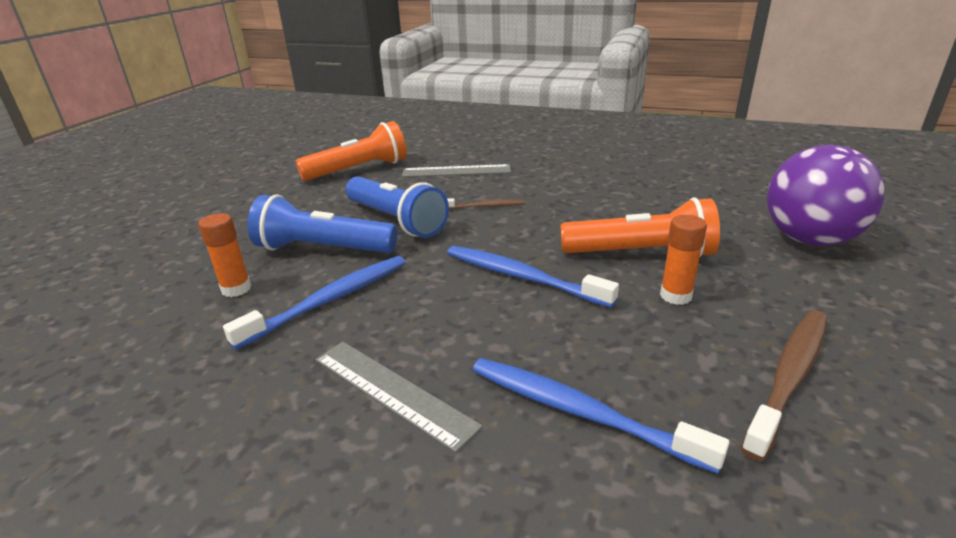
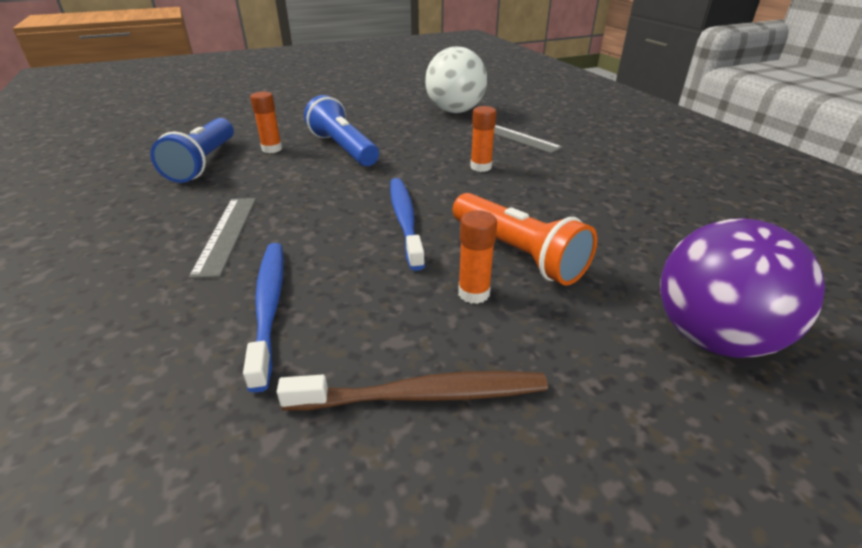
camera: 45 degrees right, 5 degrees up
blue toothbrush [223,256,405,350] -> none
orange flashlight [295,121,407,181] -> white ball [425,47,487,113]
blue flashlight [346,176,449,238] -> blue flashlight moved to [150,118,234,183]
brown toothbrush [448,198,525,209] -> orange glue stick [470,106,497,172]

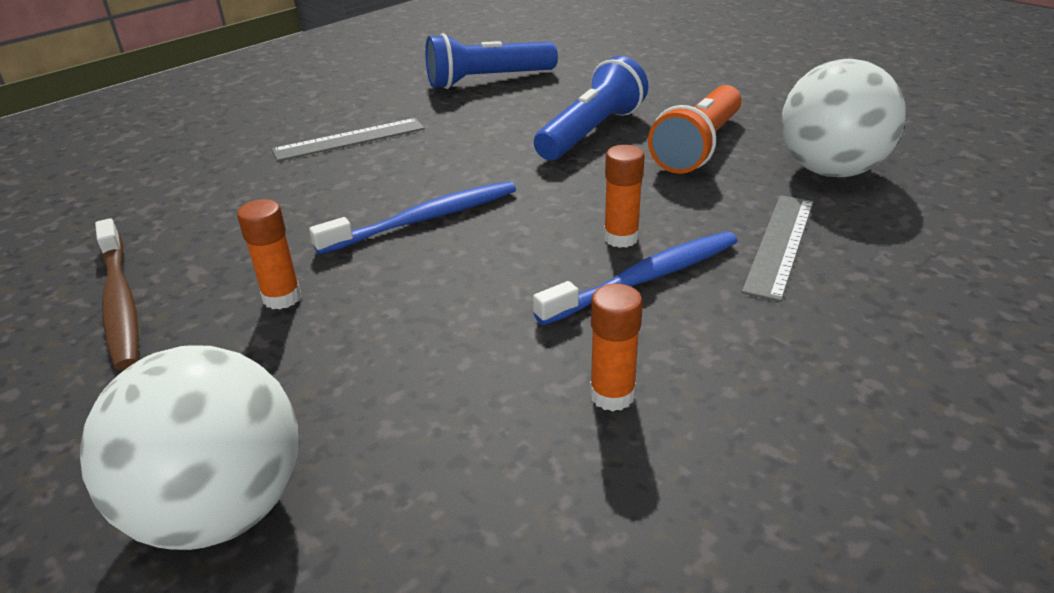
camera: 70 degrees right, 0 degrees up
blue toothbrush [243,243,284,393] -> blue toothbrush moved to [533,231,738,325]
orange glue stick [250,92,282,153] -> orange glue stick moved to [590,284,643,411]
orange flashlight [453,193,597,286] -> orange flashlight moved to [648,85,742,174]
purple ball [660,218,825,358] -> white ball [80,346,298,550]

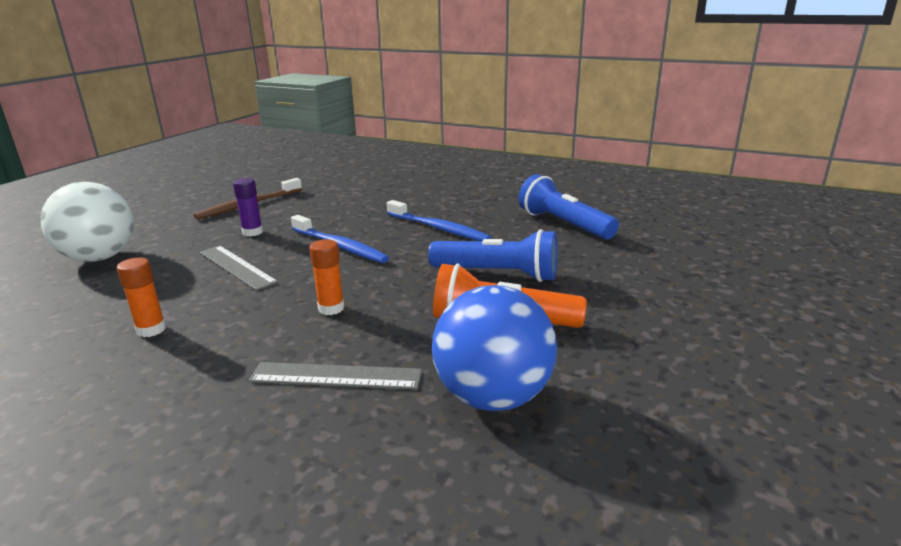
camera: 70 degrees right, 10 degrees down
orange glue stick [237,199,301,309] -> purple glue stick [233,178,263,237]
grey ruler [272,118,425,161] -> grey ruler moved to [200,246,278,291]
blue toothbrush [533,231,738,325] -> blue toothbrush moved to [387,200,492,241]
white ball [781,59,906,177] -> blue ball [432,285,557,411]

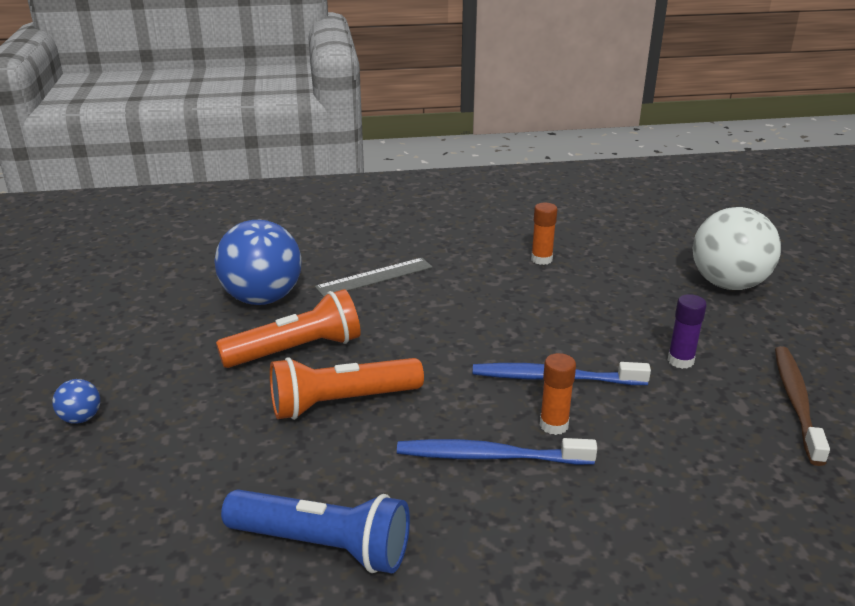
camera: 145 degrees right, 5 degrees up
grey ruler [200,246,278,291] -> none
orange glue stick [309,239,345,315] -> orange glue stick moved to [540,353,576,435]
blue flashlight [428,229,557,282] -> orange flashlight [270,357,424,420]
none -> blue ball [52,379,100,424]

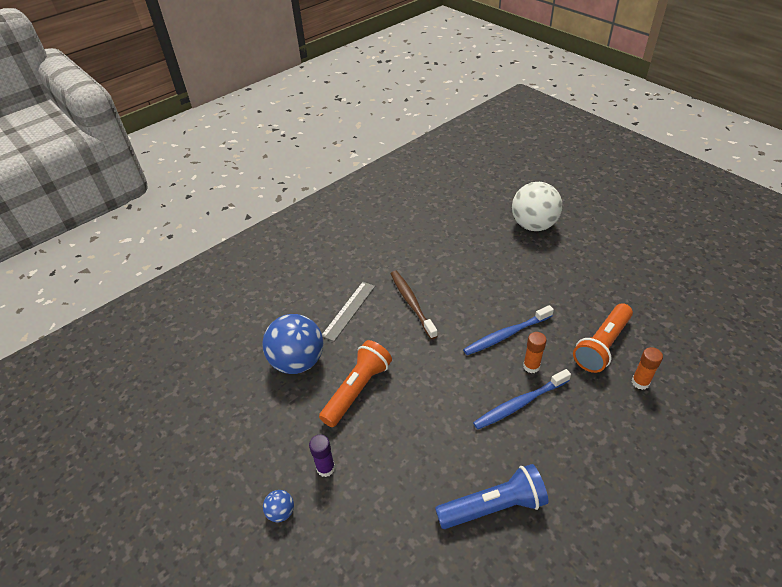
camera: 30 degrees left, 15 degrees up
orange flashlight [270,357,424,420] -> orange flashlight moved to [573,303,633,373]
orange glue stick [531,203,557,265] -> orange glue stick moved to [632,347,663,390]
purple glue stick [668,294,707,369] -> purple glue stick moved to [309,434,335,477]
brown toothbrush [775,346,830,466] -> brown toothbrush moved to [390,271,438,339]

